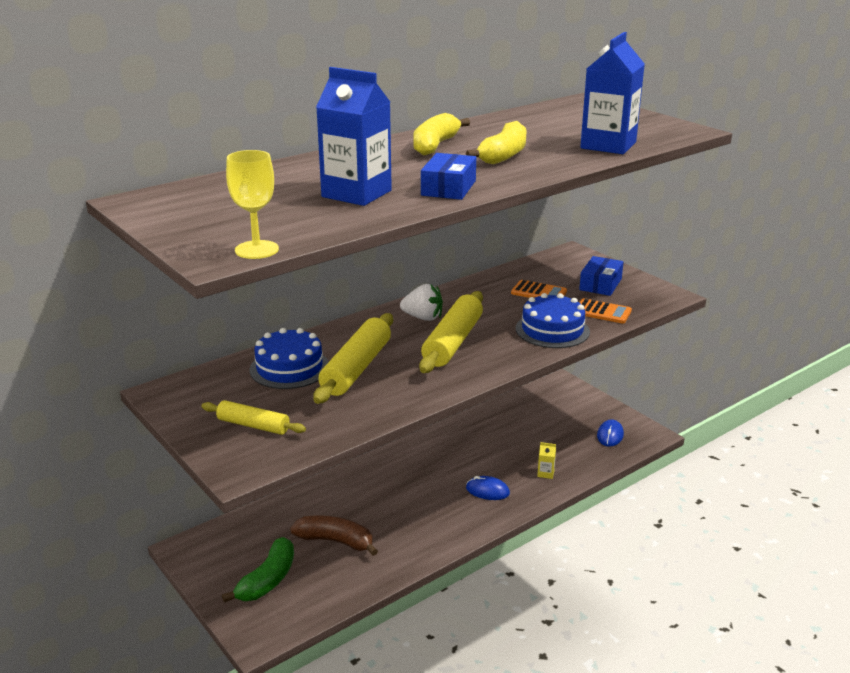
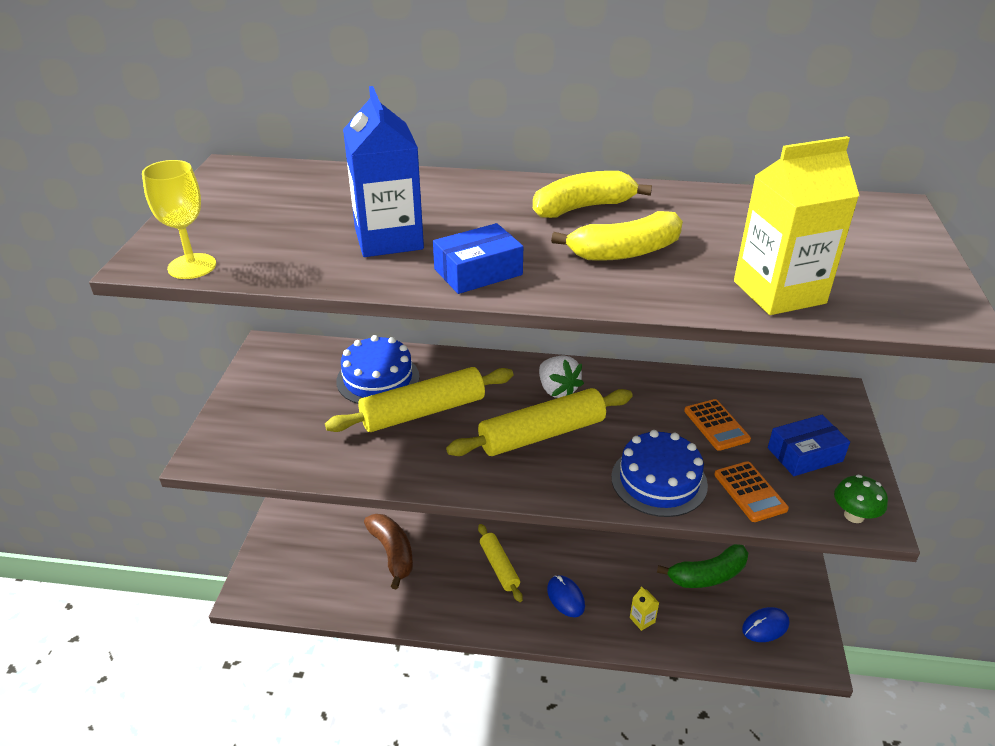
camera: 45 degrees right, 10 degrees up
yellow rolling pin [201,400,306,435] -> yellow rolling pin moved to [478,524,523,602]
green banana [222,537,294,603] -> green banana moved to [657,544,748,588]
blue carton [580,32,645,154] -> yellow carton [734,136,859,315]
none -> green mushroom [834,475,888,523]

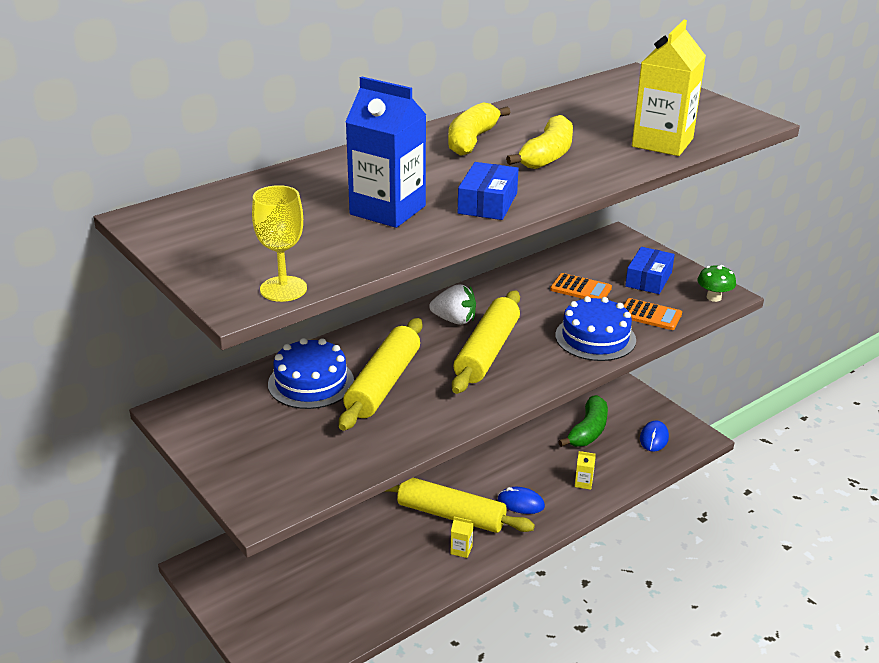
camera: 45 degrees left, 5 degrees down
brown banana [364,514,413,590] -> none
yellow rolling pin [478,524,523,602] -> yellow rolling pin [386,478,535,533], size x1.69
none -> yellow carton [451,517,473,558]

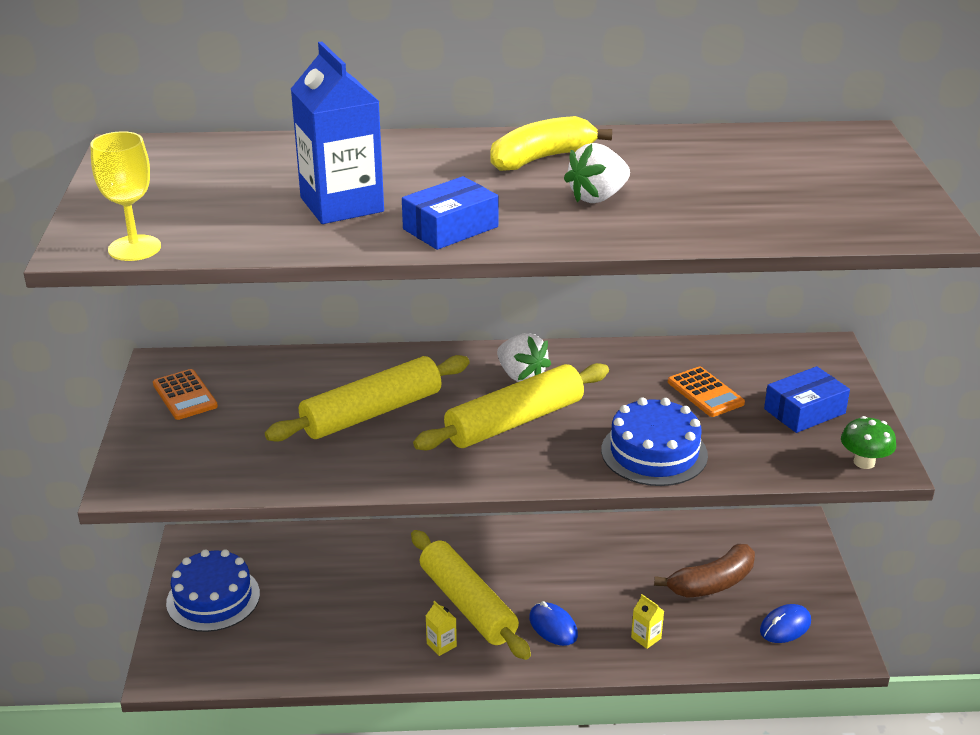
camera: 35 degrees right, 0 degrees up
blue cake [268,338,354,409] -> blue cake moved to [166,549,260,632]
yellow banana [506,115,573,169] -> white strawberry [564,143,630,203]
green banana [558,395,608,447] -> brown banana [654,544,755,598]
orange calculator [624,298,682,330] -> orange calculator moved to [153,369,218,420]
yellow carton [632,20,706,156] -> none

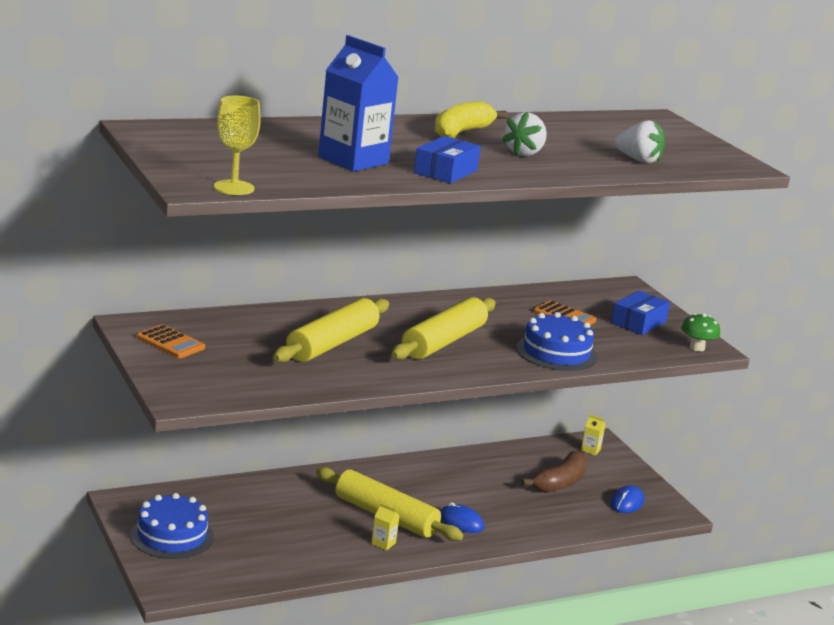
camera: 25 degrees left, 10 degrees down
white strawberry [497,333,551,382] -> white strawberry moved to [615,120,665,163]
yellow carton [631,594,664,649] -> yellow carton moved to [581,414,605,456]

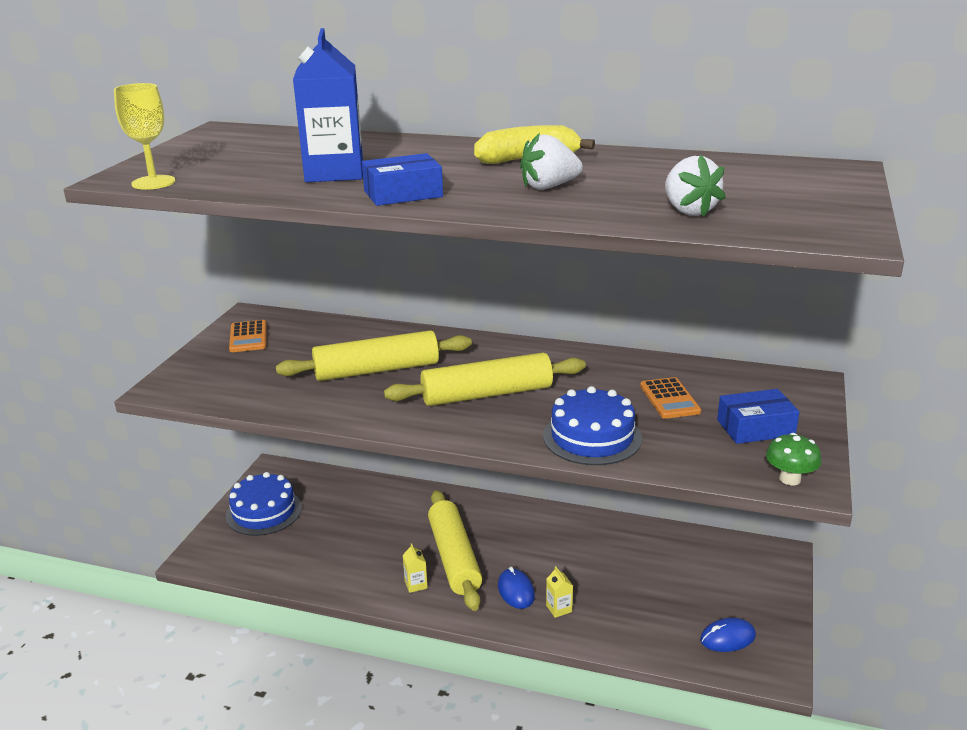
camera: 45 degrees right, 5 degrees up
brown banana [522,451,587,493] -> none
yellow carton [581,414,605,456] -> yellow carton moved to [546,566,573,618]

